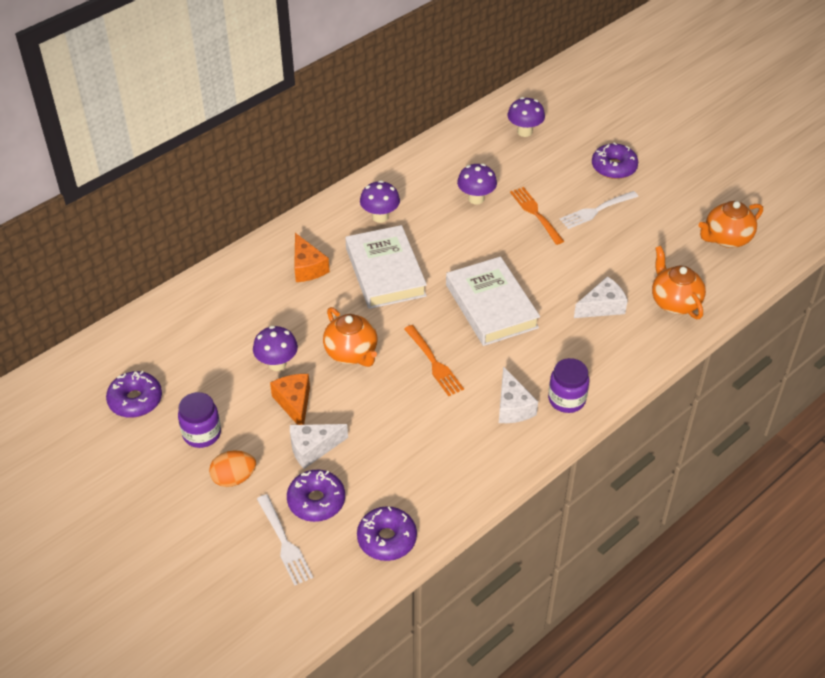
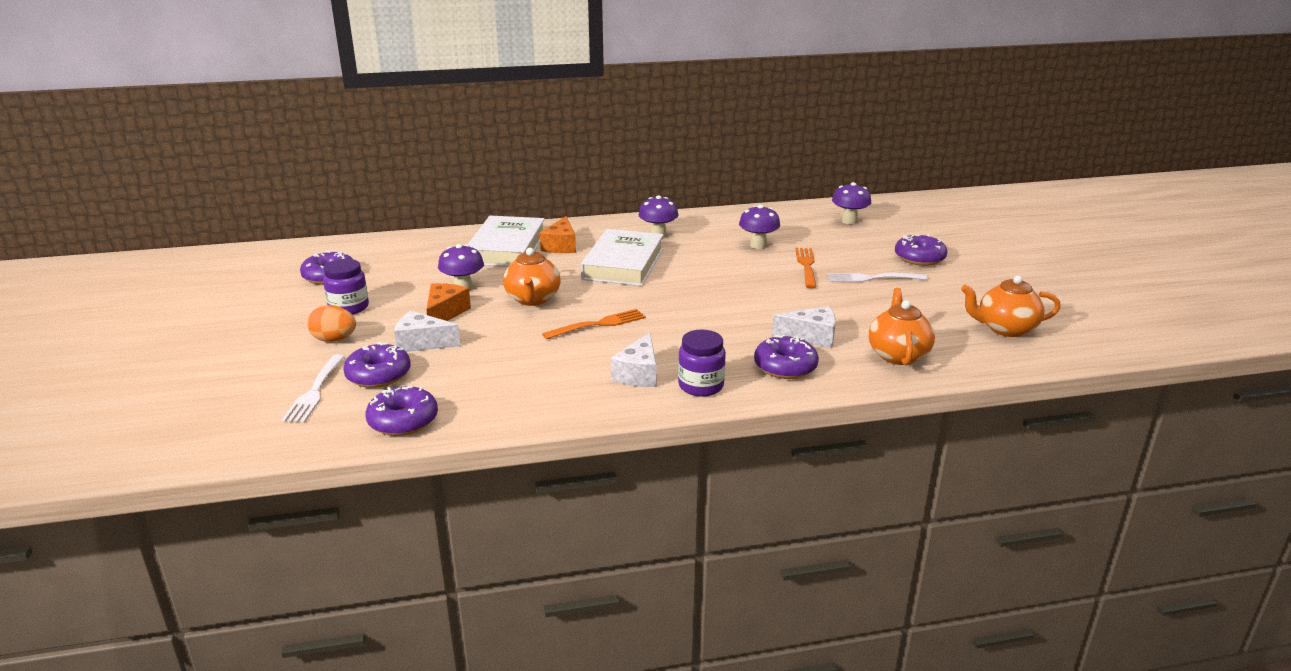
camera: 30 degrees right, 20 degrees down
orange fork [404,325,464,396] -> orange fork turned 120 degrees counterclockwise [542,309,646,339]
white book [446,257,540,346] -> white book moved to [467,216,545,267]
none -> purple donut [754,335,819,379]

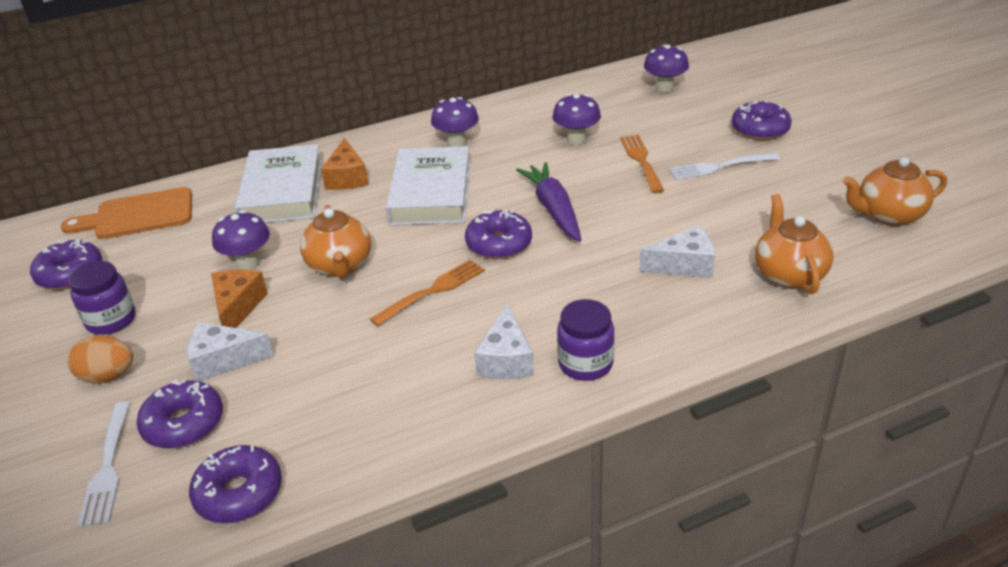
camera: 10 degrees left, 10 degrees up
purple donut [754,335,819,379] -> purple donut moved to [465,209,532,259]
none -> orange cutting board [61,187,192,239]
none -> purple carrot [516,162,581,242]

